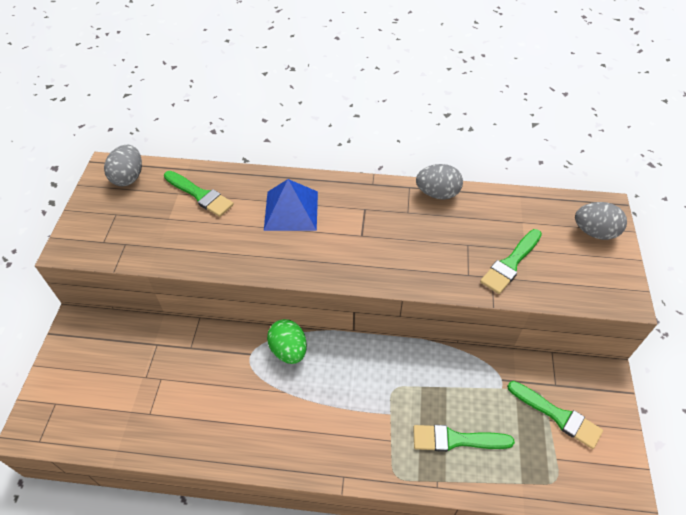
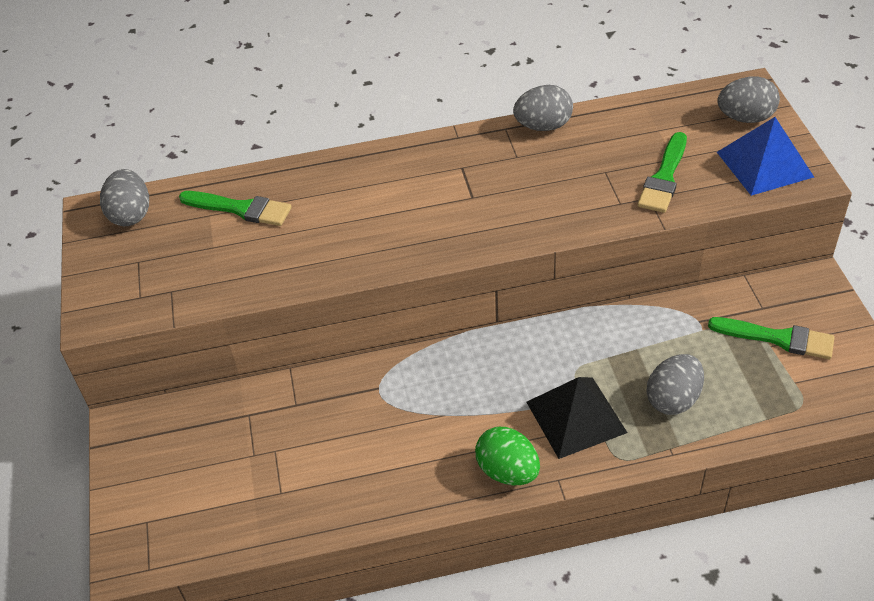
camera: 15 degrees left, 5 degrees down
blue pyramid [264,179,318,231] -> blue pyramid moved to [717,117,814,196]
green egg [267,319,307,364] -> green egg moved to [475,427,540,485]
green brush [413,425,515,452] -> grey egg [646,354,704,415]
none -> black pyramid [526,377,628,459]

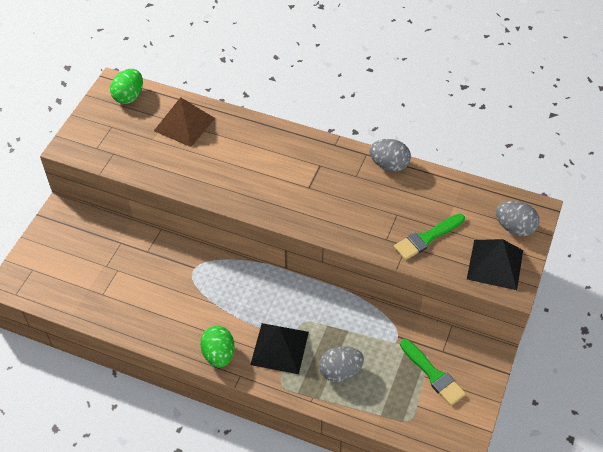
camera: 30 degrees right, 5 degrees up
grey egg [100,169,149,226] -> green egg [110,69,143,104]
green brush [179,191,292,226] -> brown pyramid [154,97,215,147]
blue pyramid [717,117,814,196] -> black pyramid [467,239,523,290]

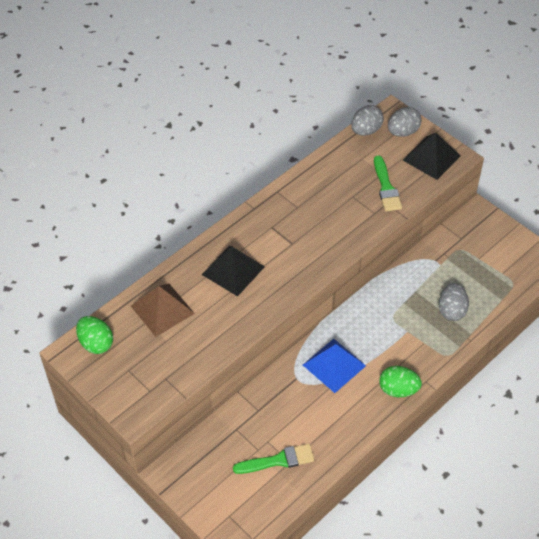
camera: 65 degrees left, 0 degrees up
black pyramid [250,323,309,374] -> black pyramid moved to [202,246,265,297]
grey egg [369,139,411,172] -> grey egg moved to [351,105,384,136]
green brush [400,339,466,406] -> green brush moved to [233,444,314,474]
none -> blue pyramid [303,339,366,393]

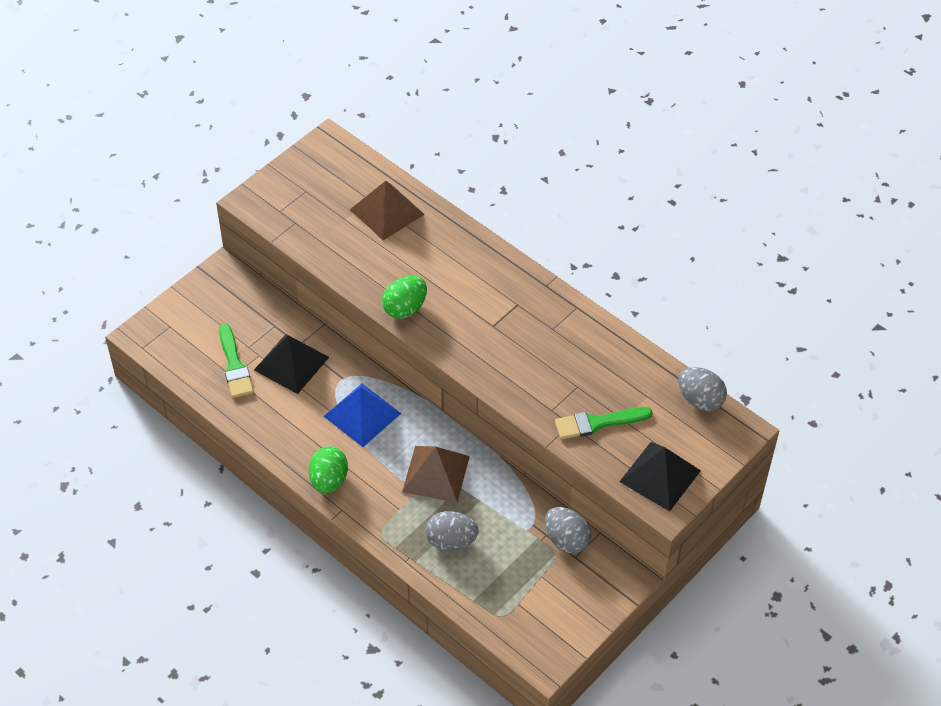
camera: 85 degrees right, 0 degrees up
green egg [76,316,113,354] -> green egg moved to [382,276,427,319]
black pyramid [202,246,265,297] -> black pyramid moved to [254,334,329,394]
grey egg [388,107,421,137] -> grey egg moved to [545,507,591,553]
none -> brown pyramid [402,446,470,503]

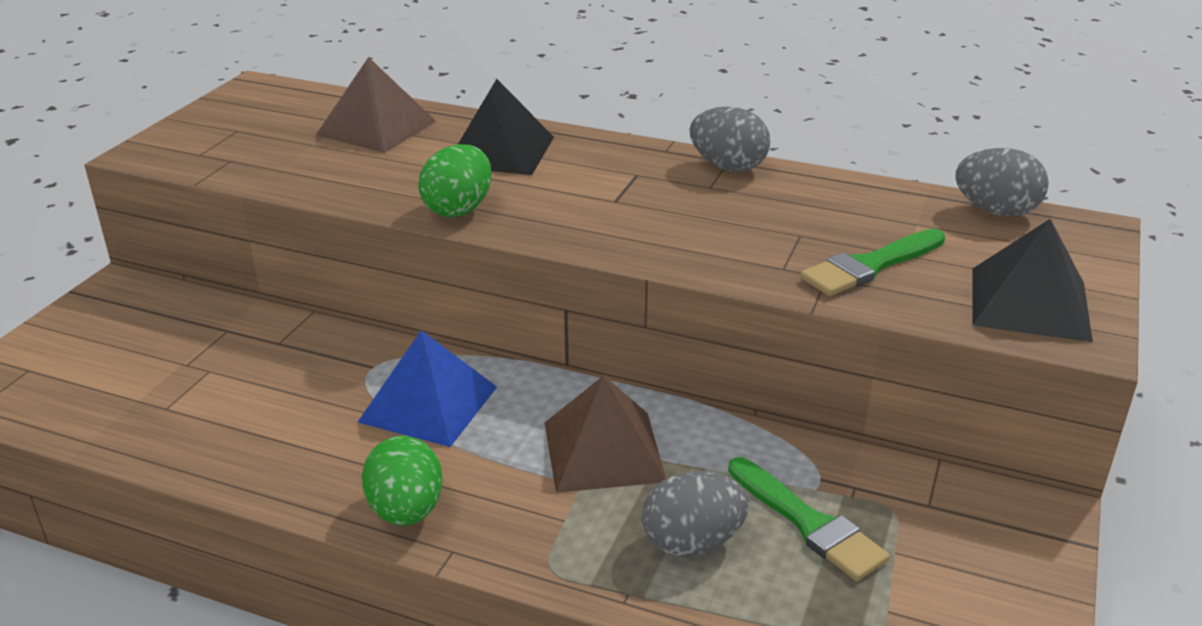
camera: 20 degrees left, 20 degrees down
green brush [219,324,254,398] -> green brush moved to [728,457,890,581]
black pyramid [254,334,329,394] -> black pyramid moved to [458,79,554,175]
grey egg [545,507,591,553] -> grey egg moved to [690,107,770,171]

